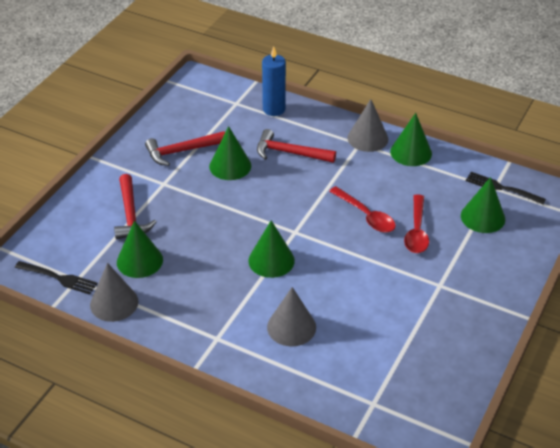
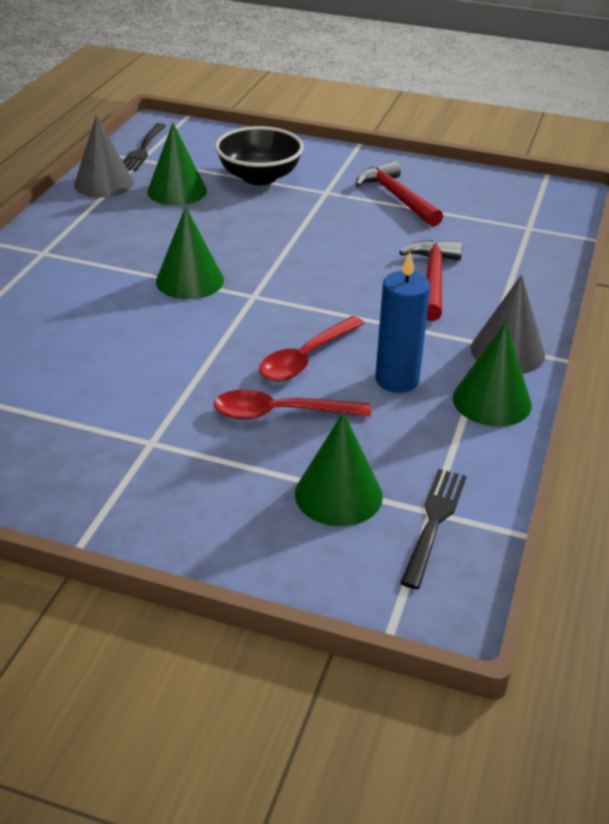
camera: 80 degrees right, 5 degrees down
red hammer [114,174,156,240] -> black bowl [215,126,304,185]
green cone [209,126,251,180] -> none
blue candle [262,47,286,116] -> blue candle moved to [375,252,430,393]
grey cone [267,287,316,347] -> none

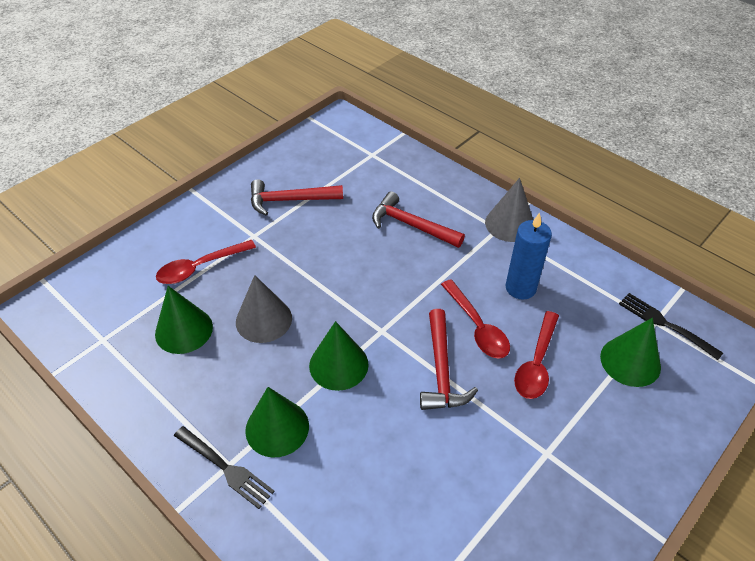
camera: 65 degrees left, 10 degrees up
grey cone [74,115,134,198] -> grey cone moved to [236,275,292,343]
black fork [123,123,166,171] -> black fork moved to [174,426,275,509]
black bowl [215,126,304,185] -> red spoon [156,240,256,284]
green cone [453,322,532,426] -> green cone moved to [245,387,309,458]
none -> red hammer [420,309,478,410]

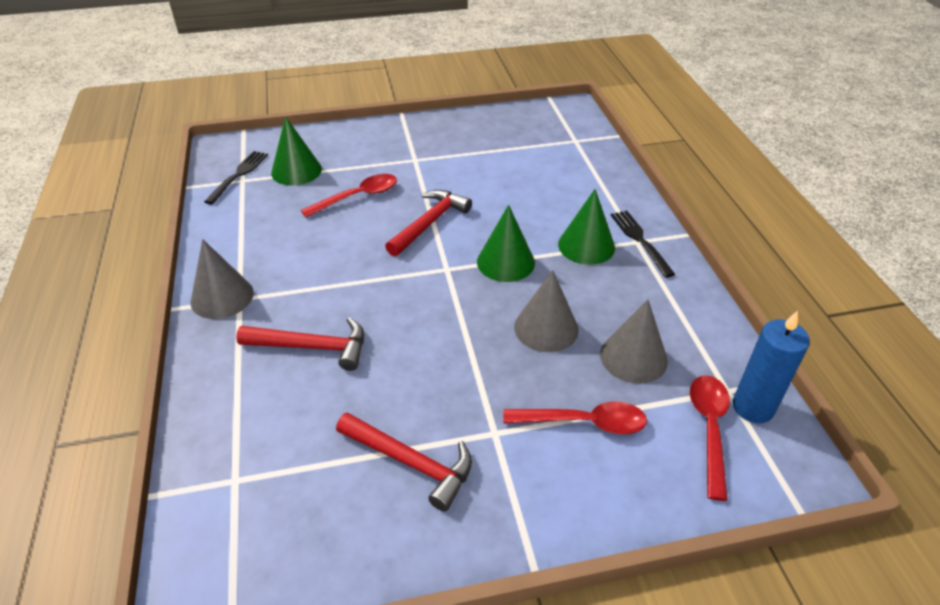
camera: 145 degrees left, 5 degrees down
green cone [155,286,213,354] -> grey cone [600,299,668,384]
red hammer [372,191,465,248] -> red hammer turned 60 degrees counterclockwise [236,317,364,371]
red spoon [441,279,510,359] -> red spoon moved to [690,375,730,501]
blue candle [506,213,552,300] -> blue candle moved to [733,311,810,423]
black fork [619,293,723,360] -> black fork turned 150 degrees counterclockwise [204,151,268,205]

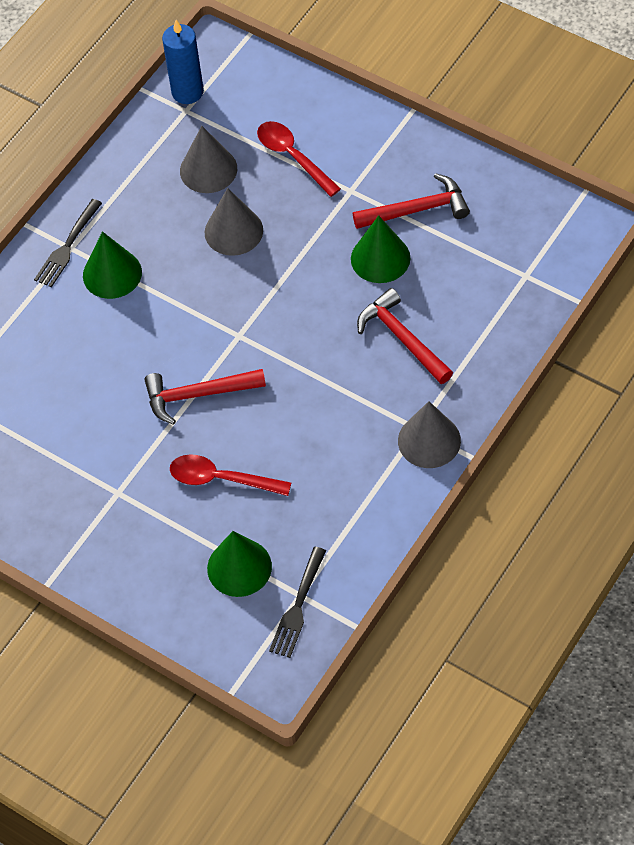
camera: 130 degrees left, 15 degrees up
black fork [204,151,268,205] -> black fork turned 45 degrees counterclockwise [269,547,326,658]
red hammer [336,412,472,511] -> red hammer turned 90 degrees clockwise [353,173,470,229]
green cone [477,205,535,282] -> green cone moved to [351,215,410,283]
red spoon [690,375,730,501] -> none

